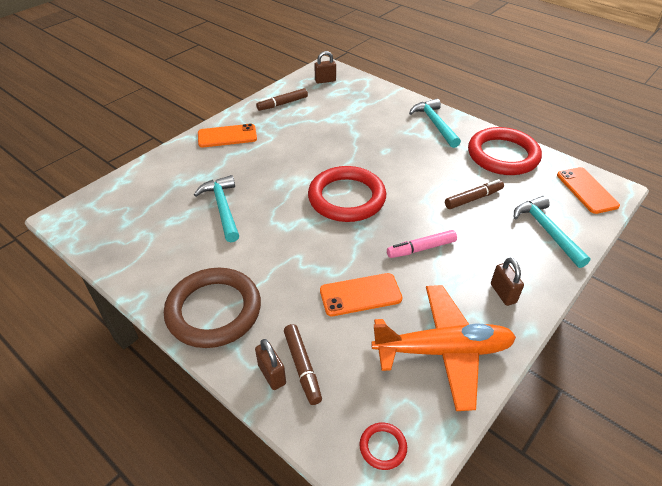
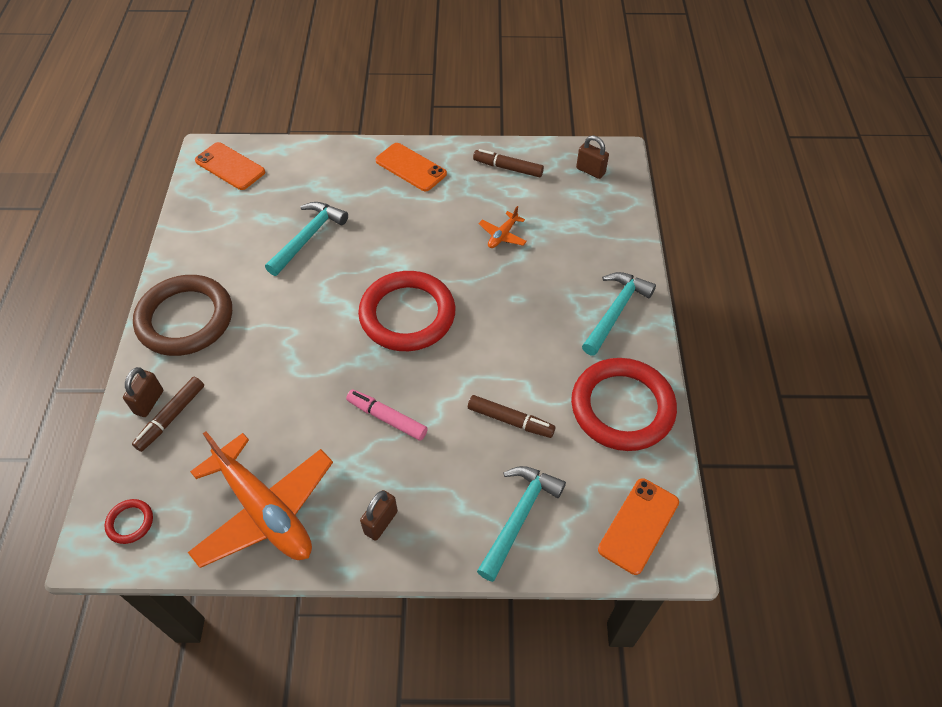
camera: 50 degrees right, 10 degrees up
orange phone [320,273,402,316] -> orange phone moved to [195,142,265,190]
none -> orange plane [479,206,527,248]

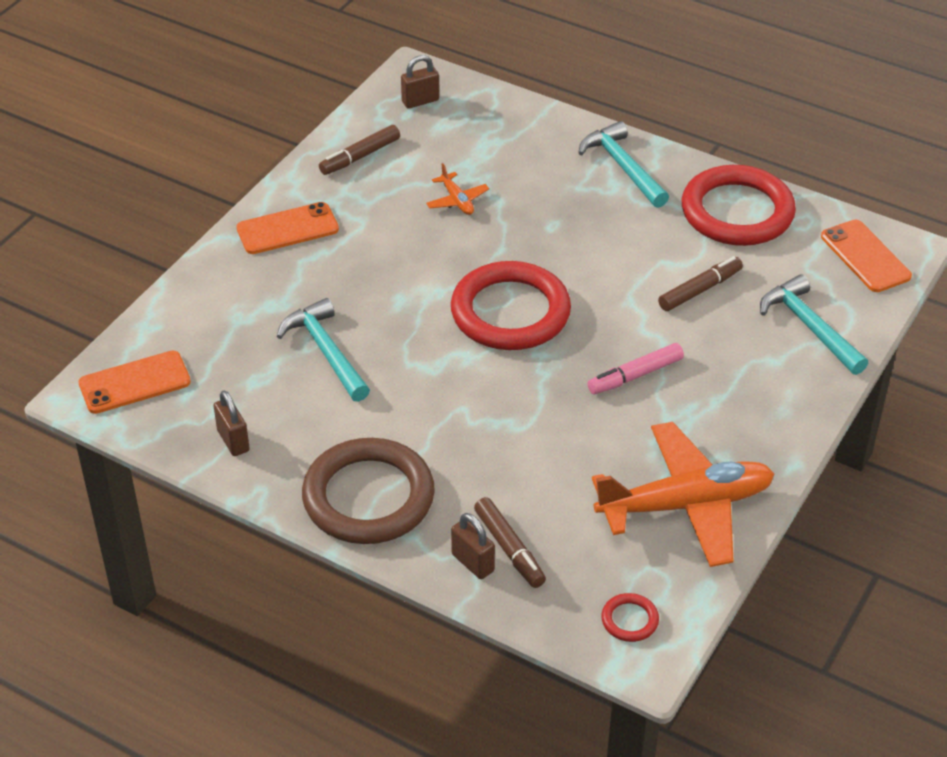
camera: 60 degrees left, 10 degrees down
brown padlock [360,490,398,541] -> brown padlock moved to [213,390,250,456]

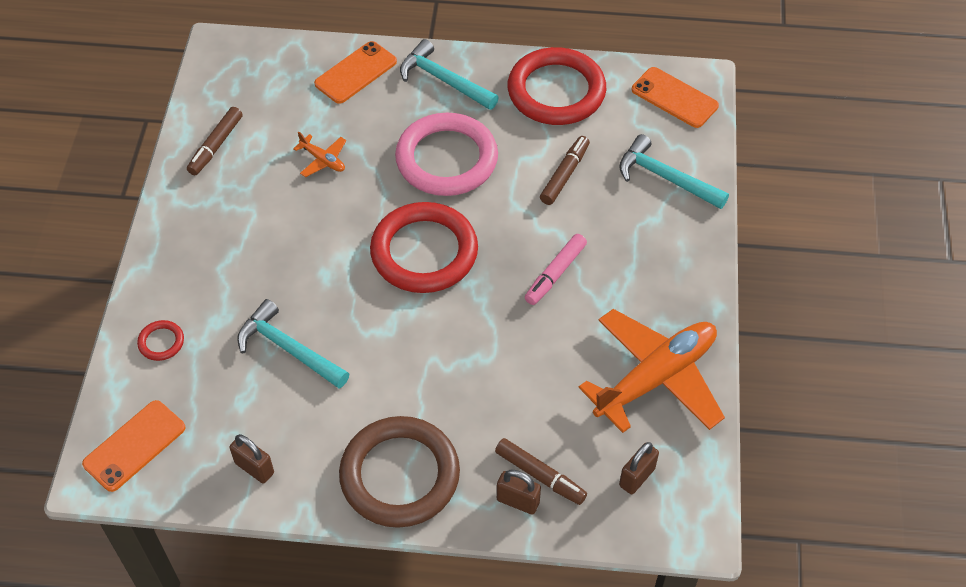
camera: 25 degrees left, 10 degrees up
orange phone [236,202,339,254] -> orange phone moved to [314,41,397,104]
brown padlock [401,55,439,108] -> brown padlock moved to [619,442,659,495]
red ring [601,593,659,642] -> red ring moved to [137,320,184,361]
none -> pink ring [395,113,498,196]

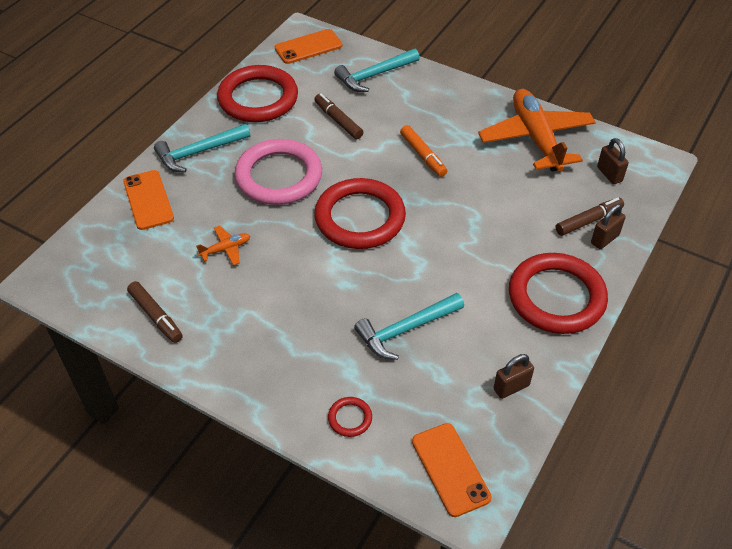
camera: 65 degrees left, 5 degrees down
brown ring [339,416,460,528] -> red ring [509,253,608,334]
pink marker [525,234,587,305] -> orange marker [400,125,447,177]

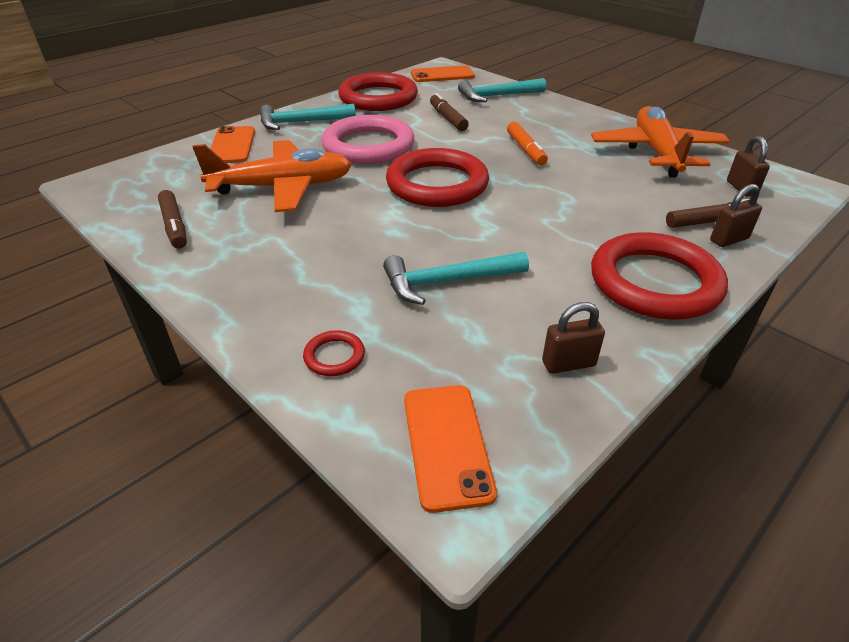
camera: 15 degrees right, 10 degrees down
orange plane [196,225,250,266] -> orange plane [192,140,352,212], size x2.39

